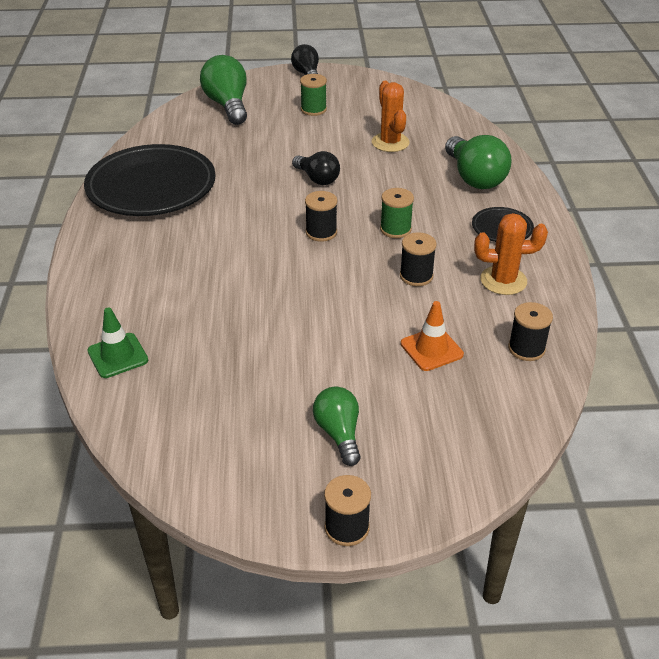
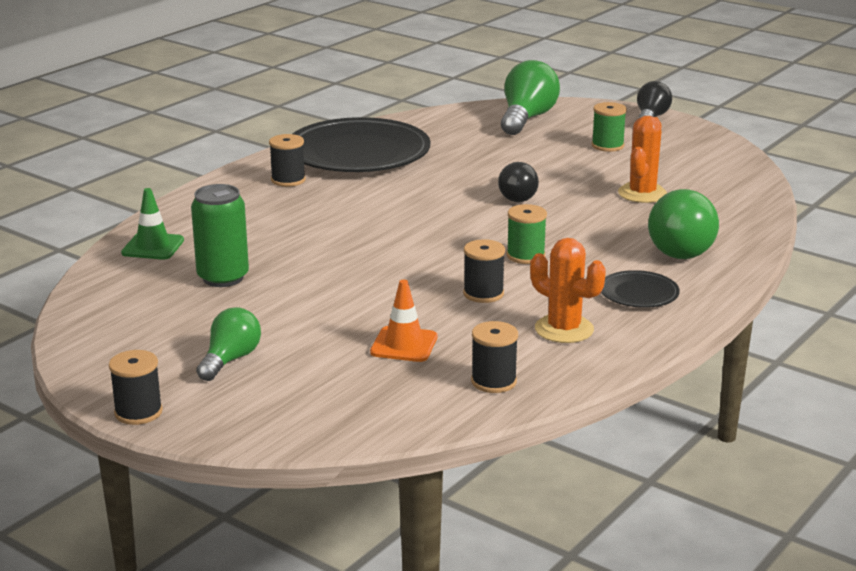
camera: 40 degrees right, 15 degrees down
black spool [305,191,337,242] -> black spool moved to [269,134,306,187]
none -> green can [191,184,249,287]

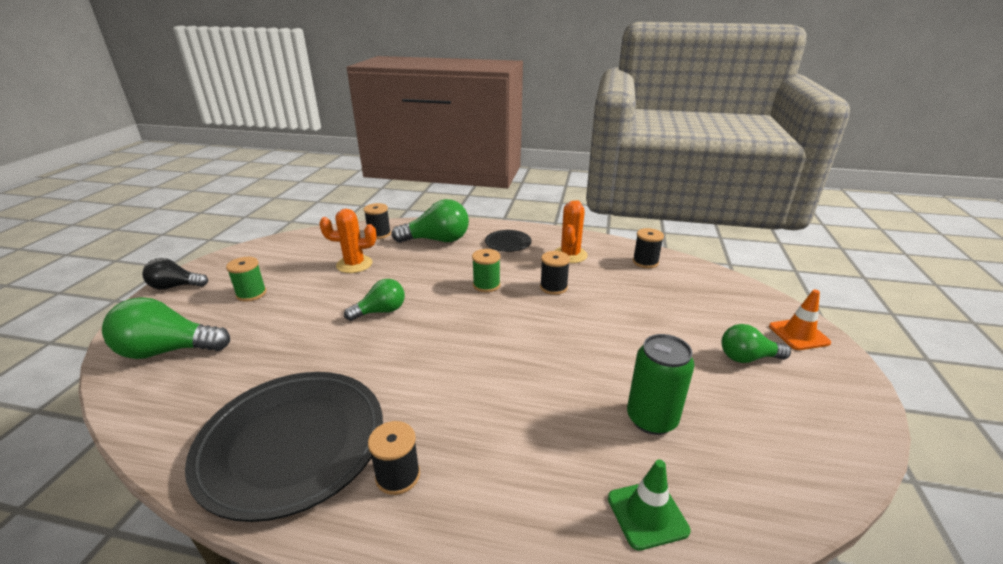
camera: 115 degrees left, 5 degrees up
black spool [109,350,163,425] -> black spool moved to [364,203,391,239]
orange traffic cone [370,280,437,362] -> orange traffic cone moved to [769,289,831,350]
black light bulb [498,162,539,202] -> green light bulb [344,279,405,321]

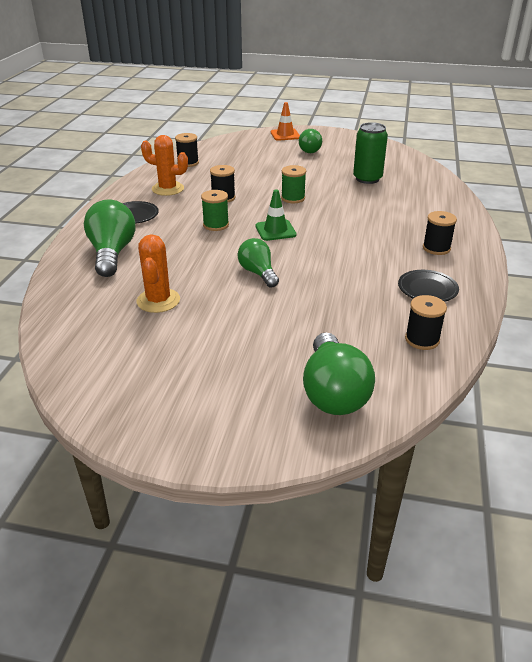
camera: 90 degrees left, 5 degrees up
black light bulb [142,258,208,290] -> none
black plate [185,372,383,522] -> black plate [398,270,459,302], size x0.45
green spool [226,257,267,302] -> green spool moved to [281,165,306,203]
black spool [364,203,391,239] -> black spool moved to [405,295,447,350]
green traffic cone [608,459,691,551] -> green traffic cone moved to [256,189,297,241]

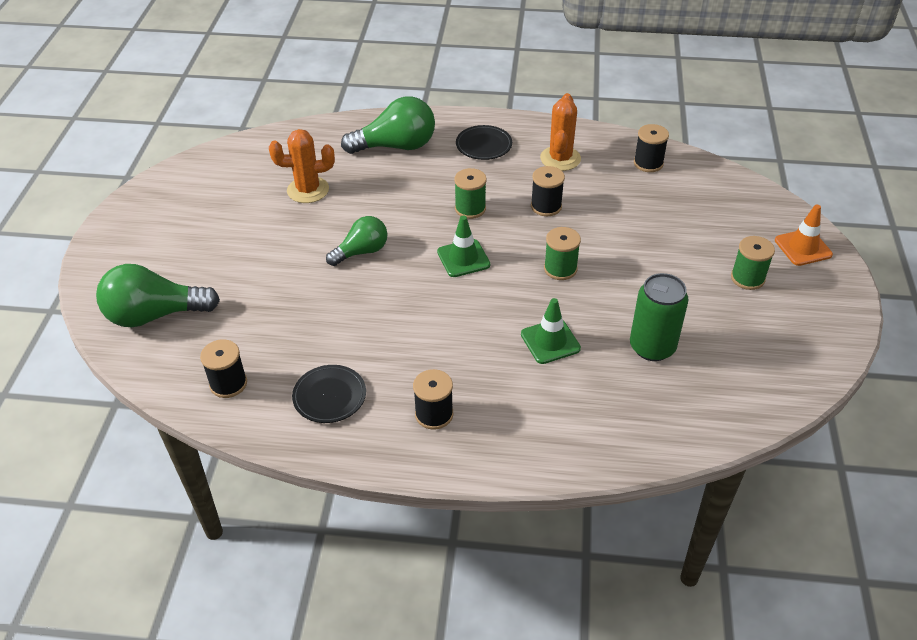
camera: 85 degrees right, 10 degrees up
green light bulb [299,129,322,153] -> green spool [731,236,775,290]
none -> green traffic cone [521,298,581,364]

